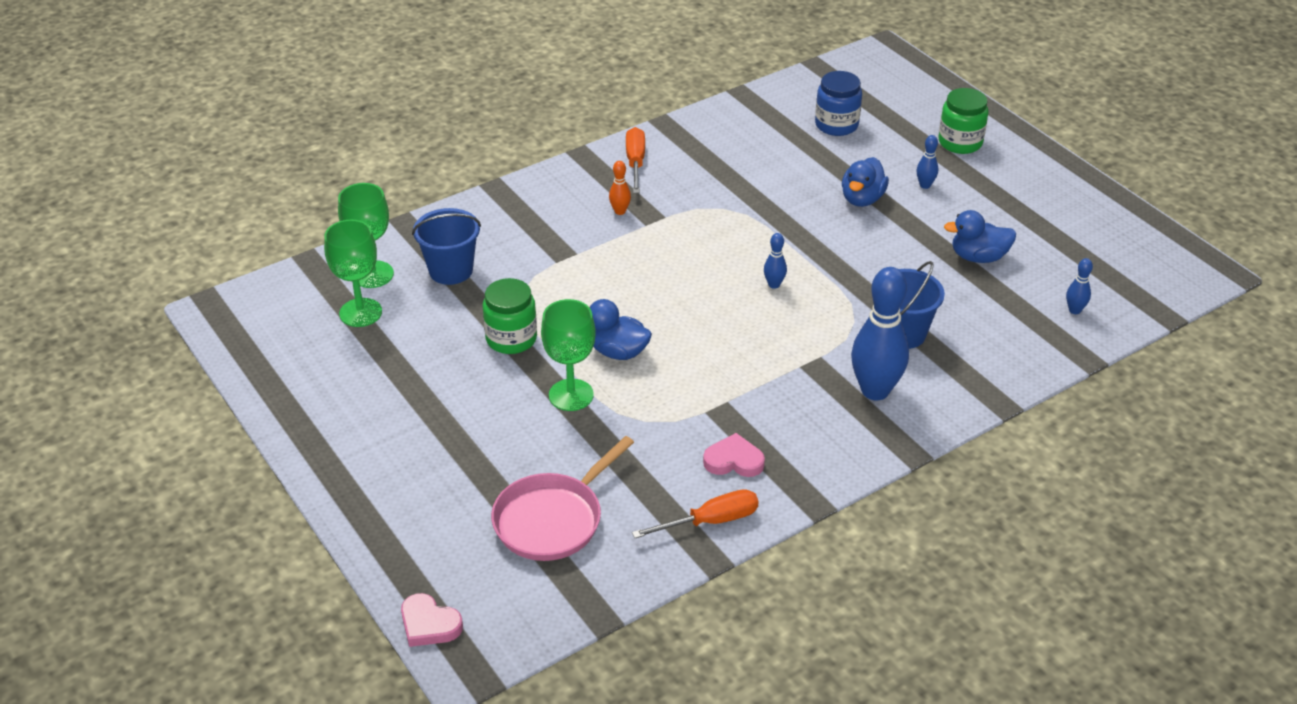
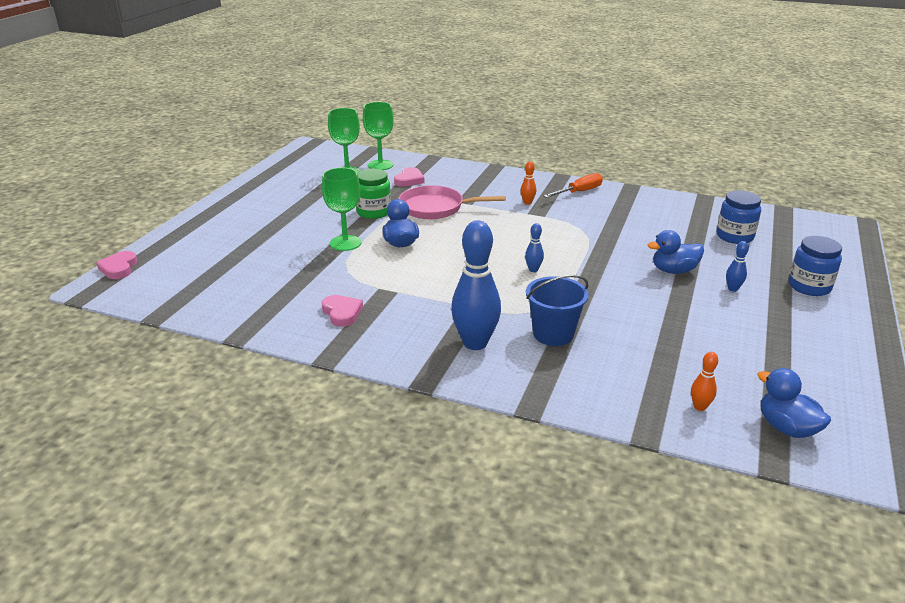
camera: 55 degrees right, 10 degrees down
blue bucket [412,208,481,285] -> pink heart [394,167,424,187]
pink pan [491,436,634,561] -> pink pan moved to [399,185,506,219]
orange screwdriver [632,489,759,538] -> none
green jar [938,88,989,154] -> blue jar [789,236,842,296]
blue duck [944,210,1016,263] -> blue duck moved to [757,368,831,438]
blue bowling pin [1066,258,1093,314] -> orange bowling pin [691,352,718,411]

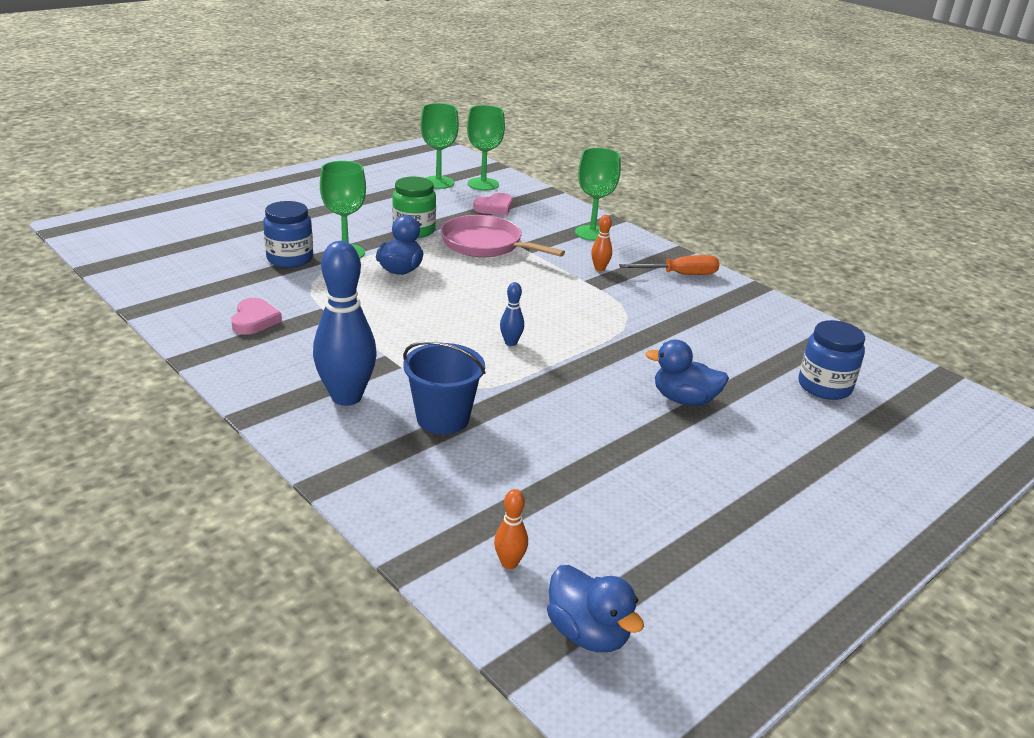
camera: 25 degrees right, 0 degrees up
pink heart [96,251,137,279] -> none
blue bowling pin [726,241,749,292] -> none
blue duck [757,368,831,438] -> blue duck turned 150 degrees clockwise [547,565,644,652]
blue jar [789,236,842,296] -> blue jar moved to [263,201,313,268]
none -> green goblet [575,148,621,241]

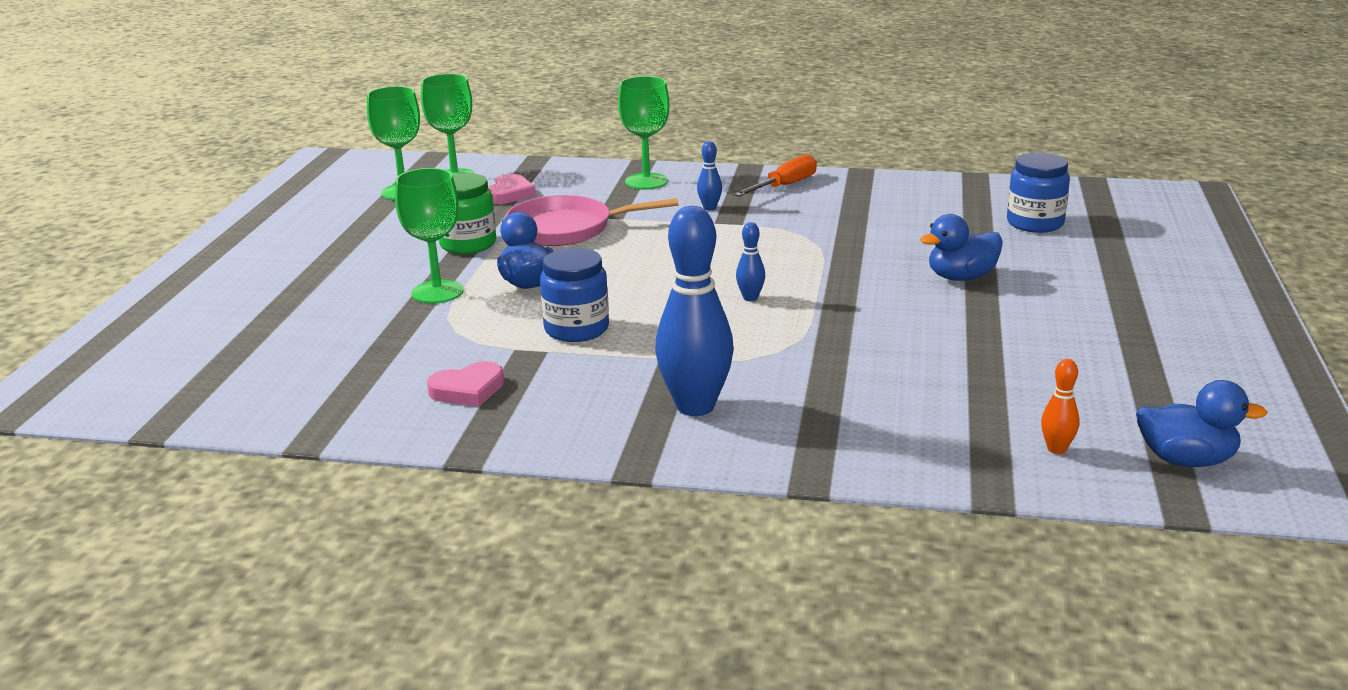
camera: 35 degrees left, 5 degrees down
pink heart [231,298,282,335] -> pink heart turned 105 degrees clockwise [427,361,504,406]
blue jar [263,201,313,268] -> blue jar moved to [540,248,609,342]
blue bucket [403,341,486,434] -> none
orange bowling pin [591,215,612,271] -> blue bowling pin [697,141,722,210]

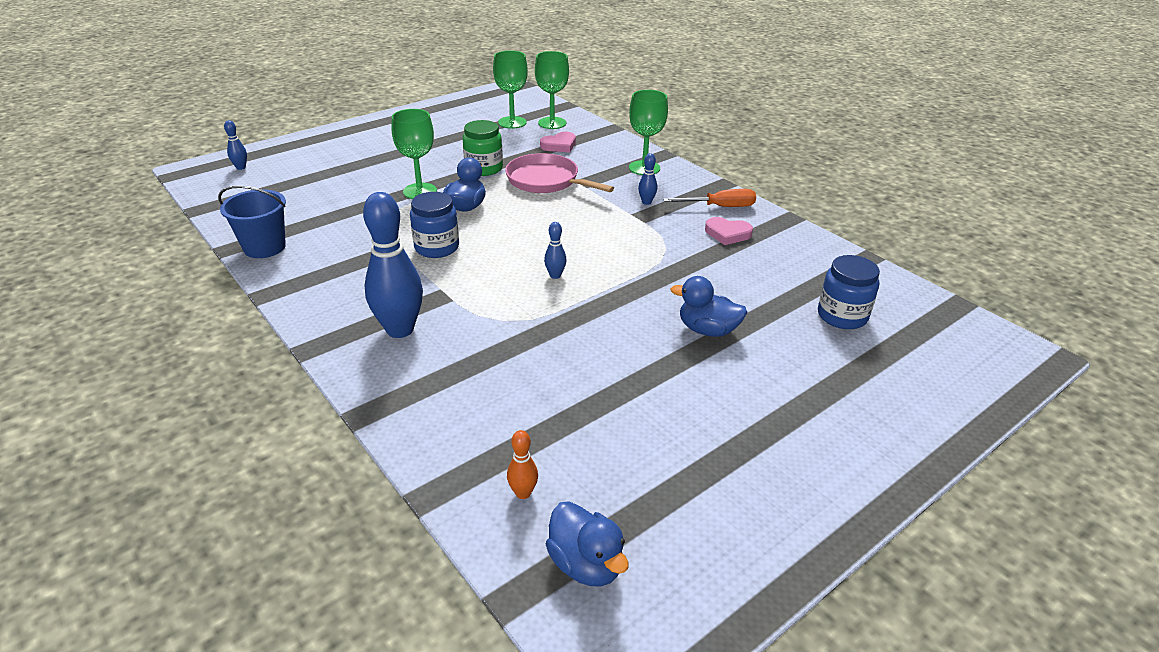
camera: 40 degrees right, 10 degrees up
pink heart [427,361,504,406] -> pink heart moved to [705,217,753,245]
none -> blue bucket [218,185,286,258]
none -> blue bowling pin [224,120,247,170]

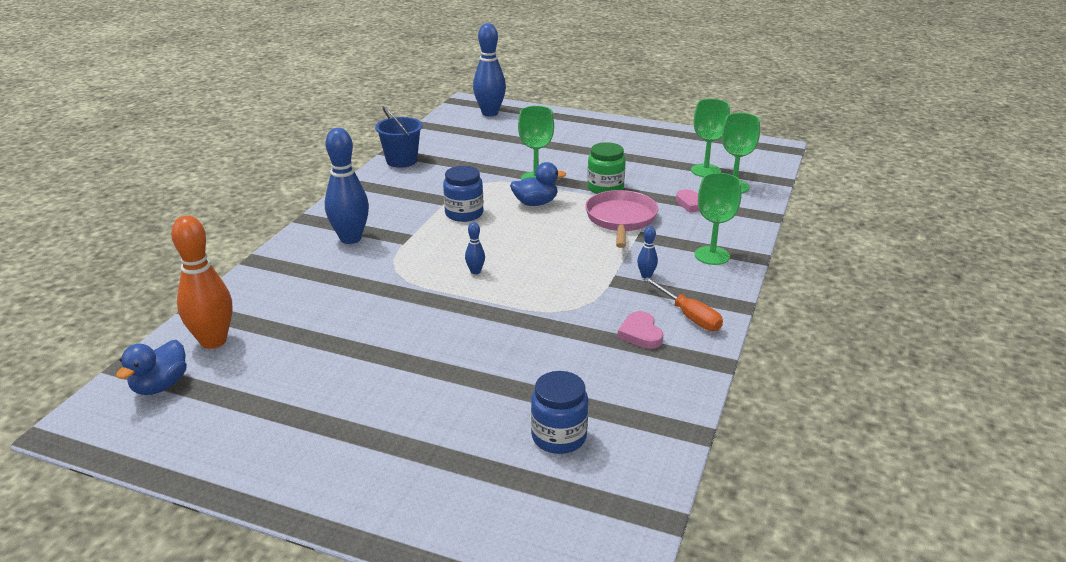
camera: 60 degrees right, 5 degrees down
blue bowling pin [224,120,247,170] -> blue bowling pin [473,23,506,116], size x2.25
orange bowling pin [507,430,538,499] -> orange bowling pin [171,215,232,349], size x2.25
blue duck [670,276,747,337] -> none

